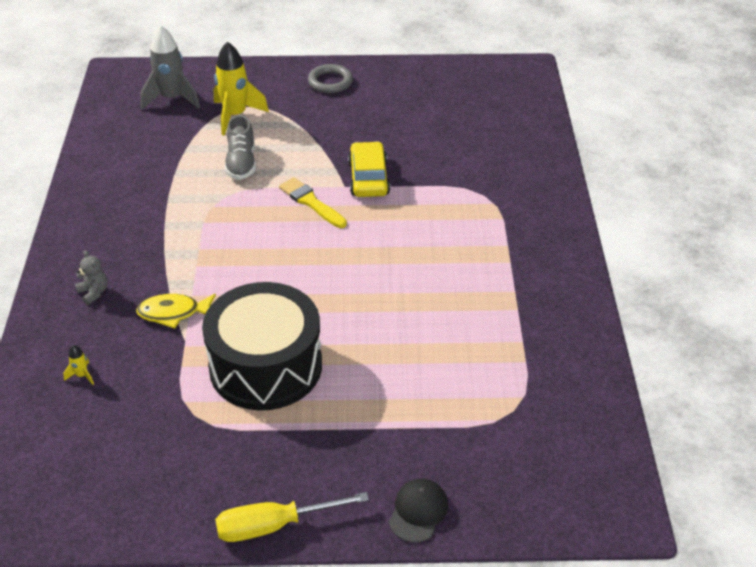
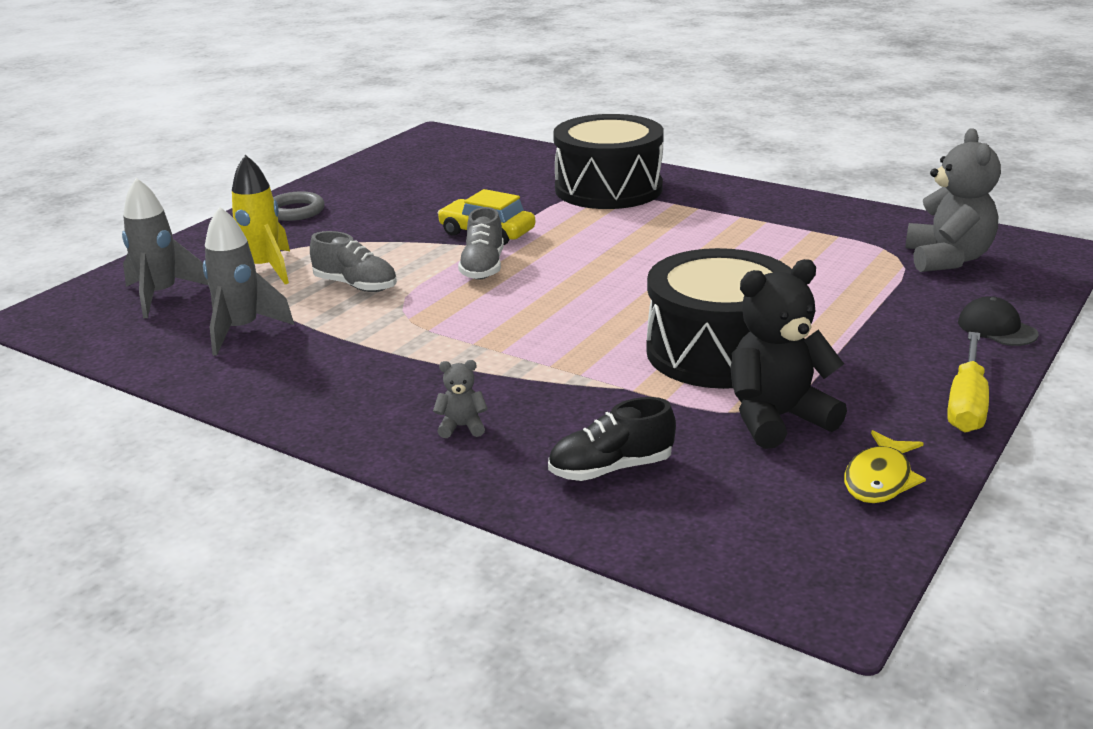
camera: 55 degrees left, 15 degrees down
yellow rocket [63,345,94,385] -> black shoe [548,397,676,481]
yellow fish [136,294,216,329] -> yellow fish moved to [844,430,926,503]
yellow brush [279,177,347,228] -> grey shoe [458,207,504,280]
none -> grey rocket [203,207,294,356]
none -> black drum [553,114,664,209]
none -> black teddy bear [731,259,847,449]
none -> grey teddy bear [905,128,1001,272]

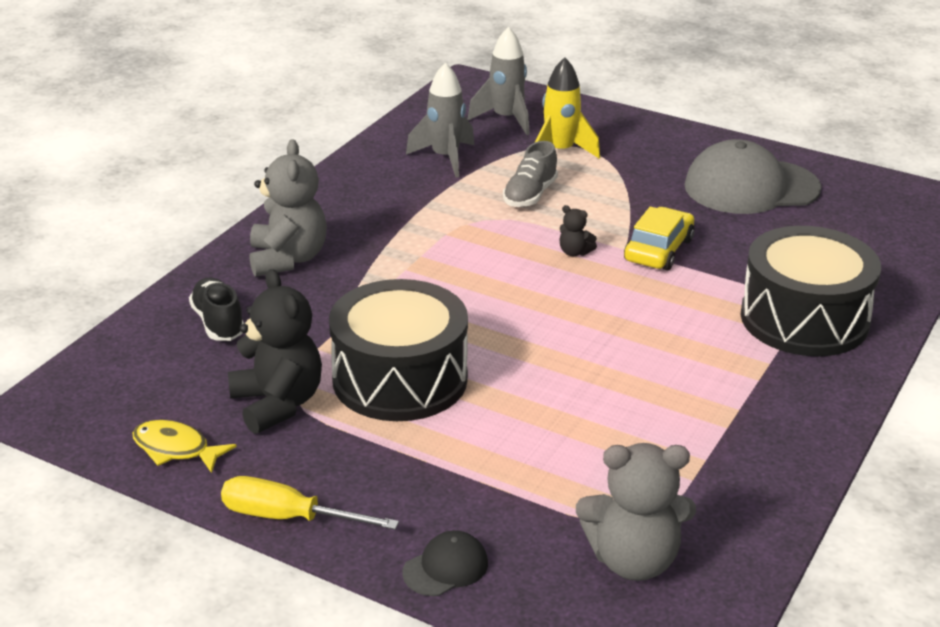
camera: 85 degrees right, 5 degrees up
grey ring [273,191,325,221] -> none
grey teddy bear [433,360,488,438] -> grey teddy bear [250,139,327,277], size x2.23
grey shoe [458,207,504,280] -> black teddy bear [560,205,597,256]
none -> grey cap [685,139,822,214]

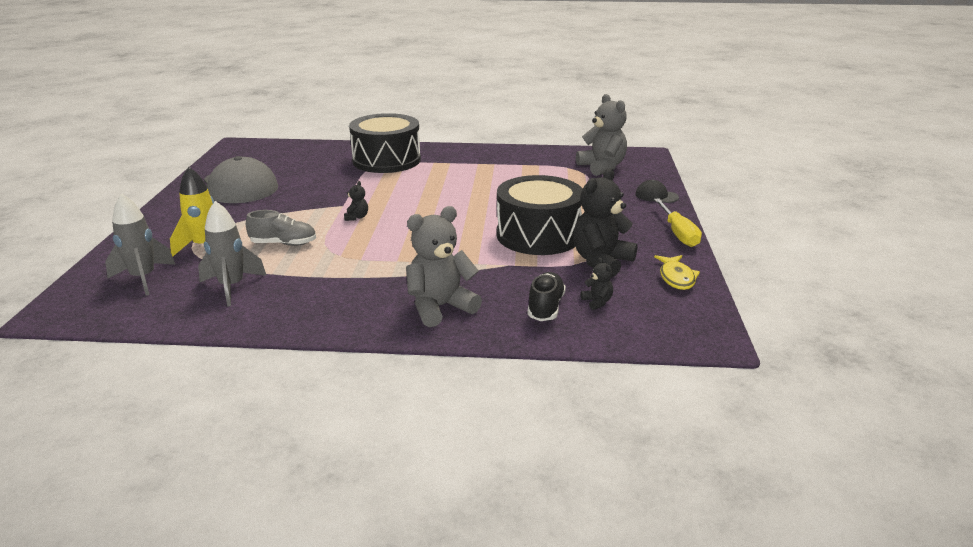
camera: 115 degrees left, 5 degrees down
black shoe [189,278,244,341] -> black shoe turned 150 degrees clockwise [528,272,566,321]
yellow car [624,207,695,270] -> none
none -> black teddy bear [580,258,613,310]

